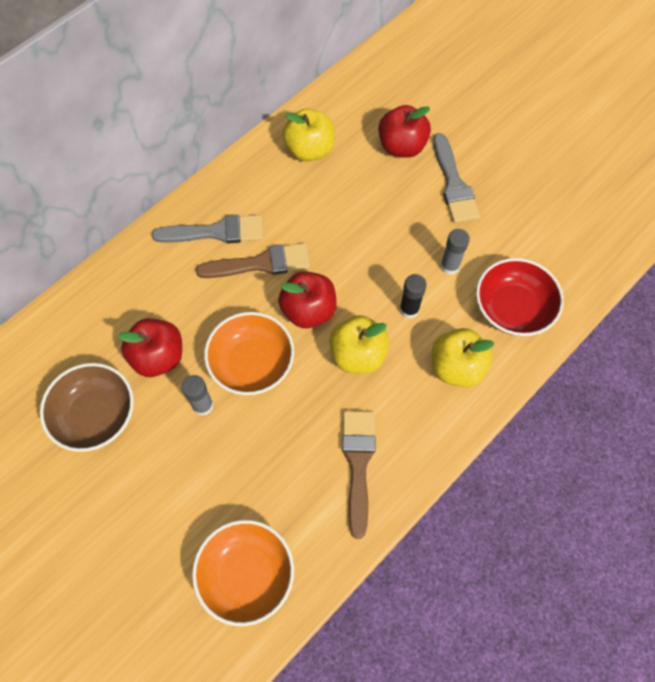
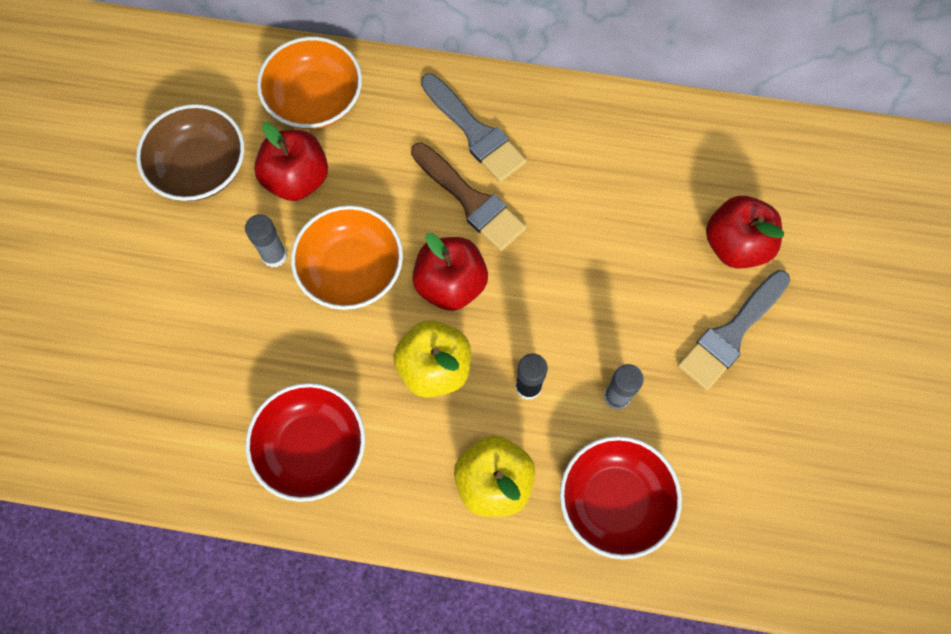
camera: 55 degrees right, 5 degrees up
orange bowl [192,520,294,626] -> orange bowl moved to [257,37,362,129]
yellow apple [282,109,335,162] -> none
brown brush [342,411,376,539] -> red bowl [246,383,365,502]

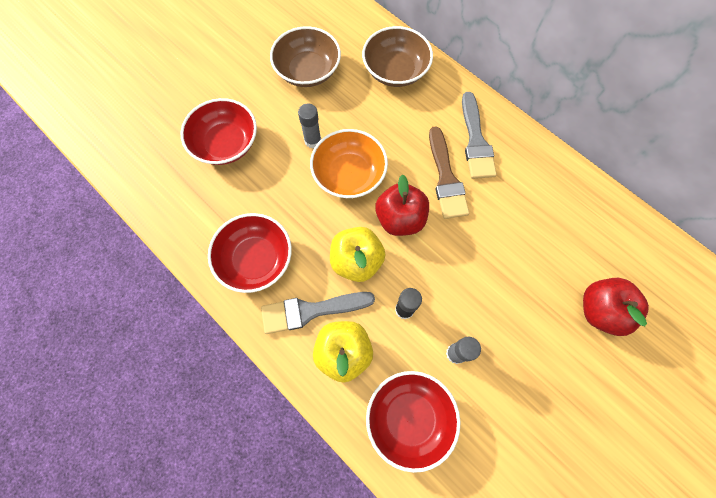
camera: 35 degrees right, 0 degrees up
red apple [254,123,328,201] -> none
orange bowl [257,37,362,129] -> brown bowl [362,26,433,87]
grey brush [678,270,790,391] -> grey brush moved to [261,292,375,334]
none -> red bowl [181,98,257,165]

